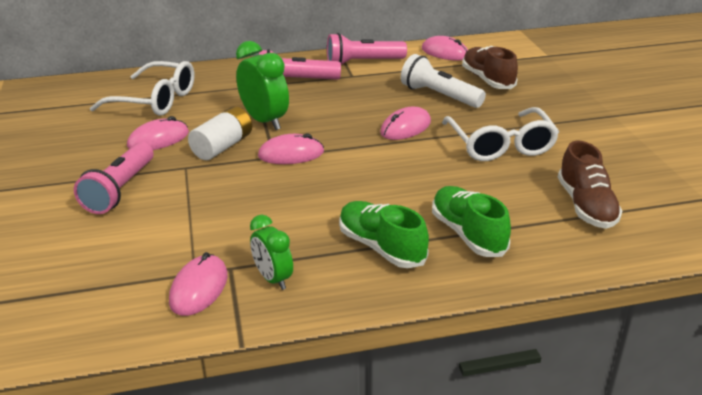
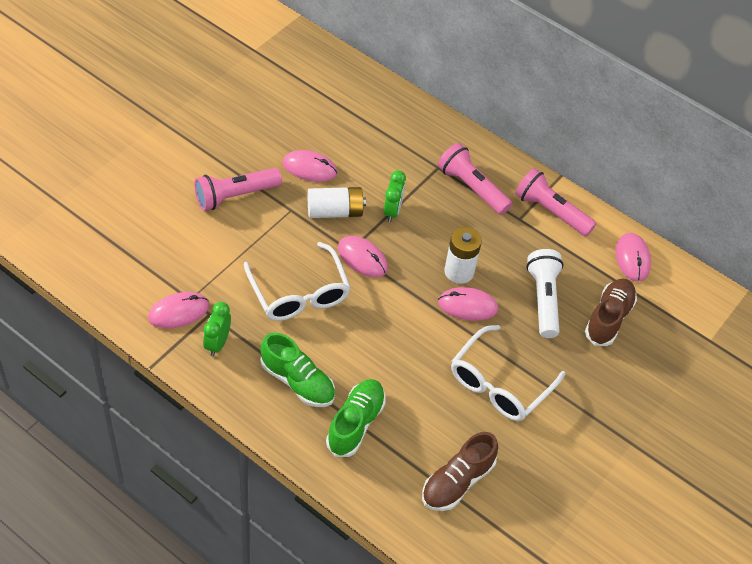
camera: 45 degrees right, 20 degrees up
white glasses [90,61,195,116] -> white glasses moved to [244,242,351,321]
green clock [236,41,289,130] -> green clock [383,170,406,222], size x0.63
green shoe [339,201,429,268] -> green shoe turned 120 degrees clockwise [260,333,335,407]
none -> white battery [444,227,482,284]

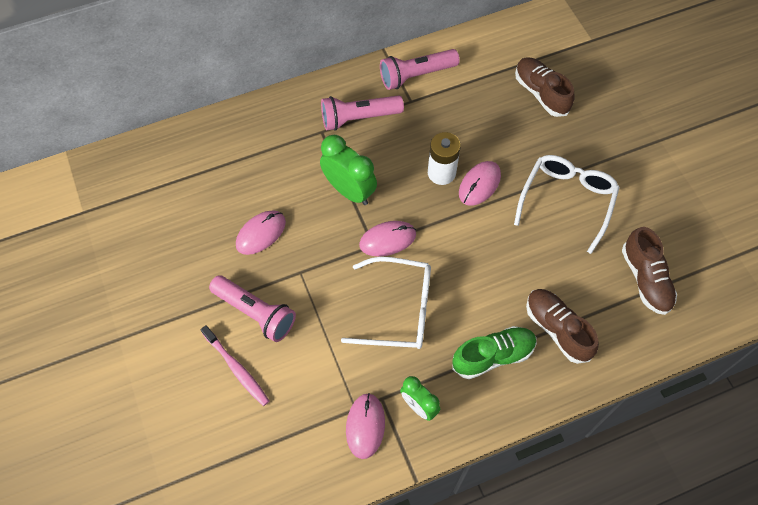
camera: 55 degrees left, 10 degrees up
pink flashlight [194,168,282,211] -> pink flashlight turned 60 degrees counterclockwise [209,275,296,342]
white battery [308,187,366,218] -> none
green shoe [326,379,386,457] -> brown shoe [526,289,599,364]
green clock [383,170,406,222] -> green clock [320,135,377,205], size x1.59
white glasses [451,325,565,421] -> white glasses turned 135 degrees counterclockwise [514,155,620,254]
white flashlight [526,249,564,338] -> none
pink mouse [616,233,651,282] -> none
none -> pink toothbrush [201,325,269,406]

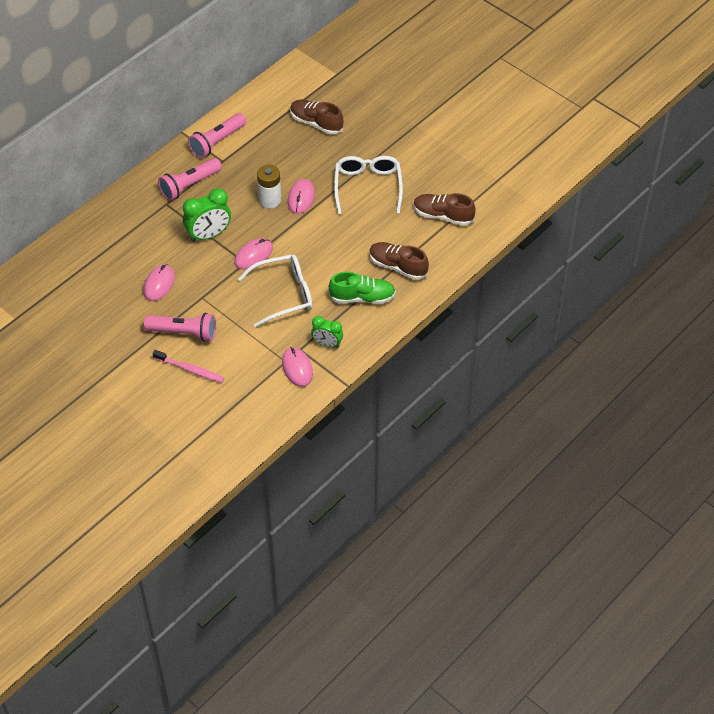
camera: 25 degrees left, 10 degrees down
green clock [320,135,377,205] -> green clock turned 135 degrees clockwise [183,188,231,242]
green shoe [452,326,537,379] -> green shoe turned 45 degrees clockwise [329,272,396,304]
brown shoe [622,227,677,315] -> brown shoe turned 150 degrees clockwise [414,193,476,226]

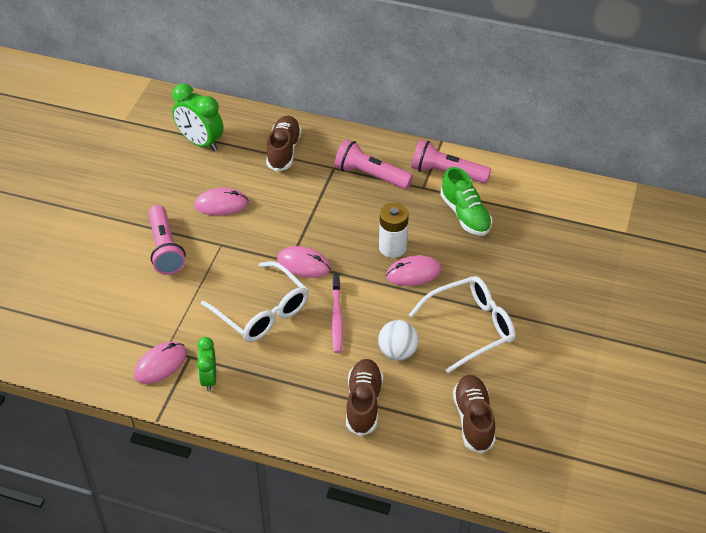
camera: 65 degrees right, 5 degrees down
pink toothbrush [152,350,224,383] -> pink toothbrush moved to [331,274,343,353]
green clock [183,188,231,242] -> green clock moved to [172,83,223,151]
brown shoe [290,100,343,135] -> brown shoe moved to [266,116,302,172]
green shoe [329,272,396,304] -> green shoe moved to [440,167,492,236]
none -> white ball [378,320,419,360]

